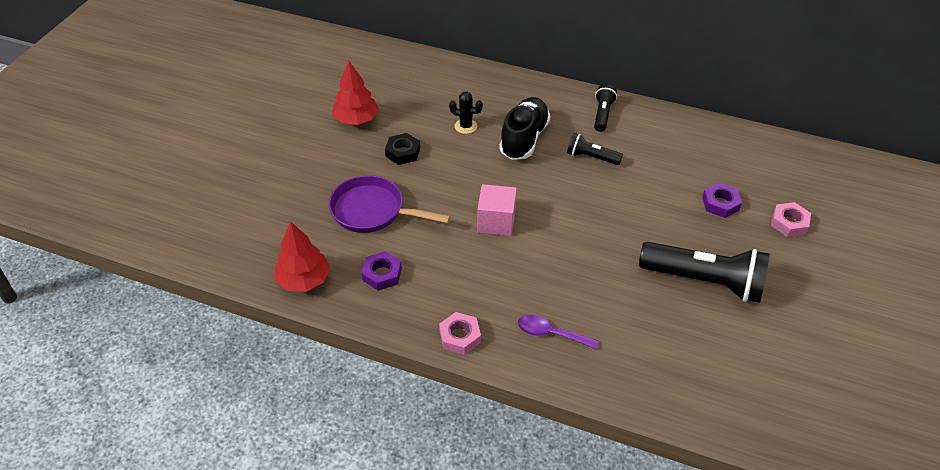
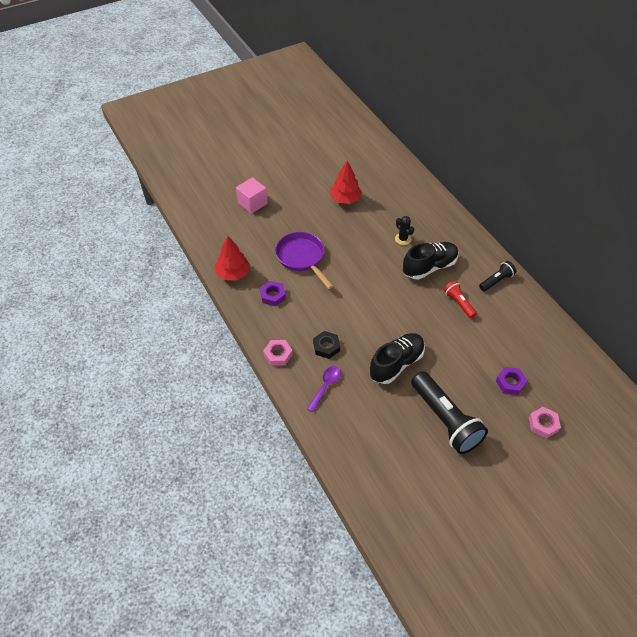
camera: 40 degrees right, 5 degrees up
black nut [385,133,420,165] -> black nut moved to [313,331,340,359]
pink cube [477,184,517,236] -> pink cube moved to [236,177,268,214]
purple spoon [518,315,599,350] -> purple spoon turned 60 degrees clockwise [307,366,341,412]
black flashlight [567,133,623,165] -> red flashlight [444,280,477,318]
none -> black shoe [369,333,425,384]

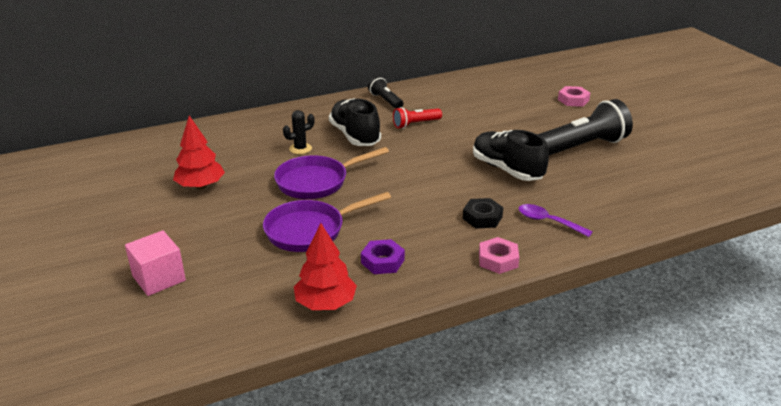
camera: 85 degrees left, 20 degrees down
purple nut [496,367,528,395] -> none
none -> purple pan [274,147,389,199]

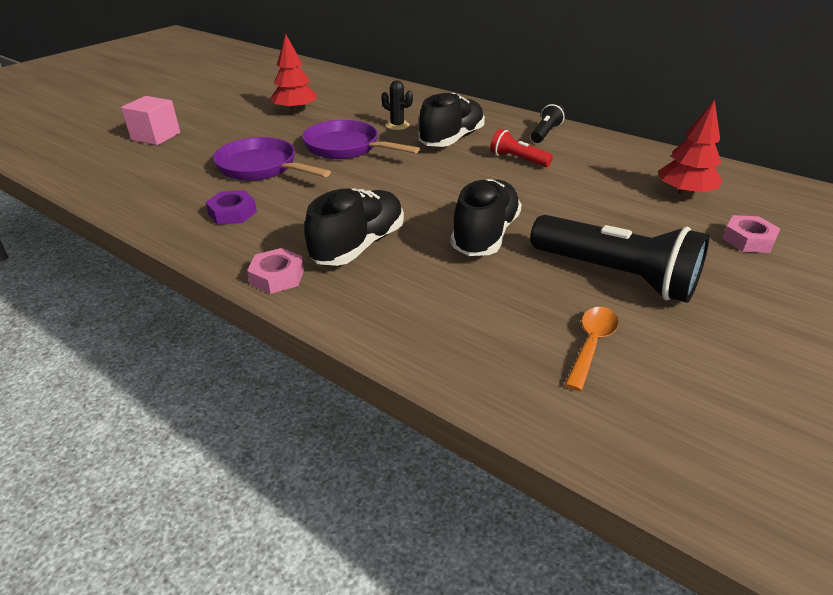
camera: 60 degrees right, 5 degrees up
red tree [294,223,357,310] -> red tree moved to [658,99,722,196]
black nut [463,198,503,228] -> black shoe [304,188,404,266]
purple spoon [518,204,593,237] -> none
none -> orange spoon [565,307,619,391]

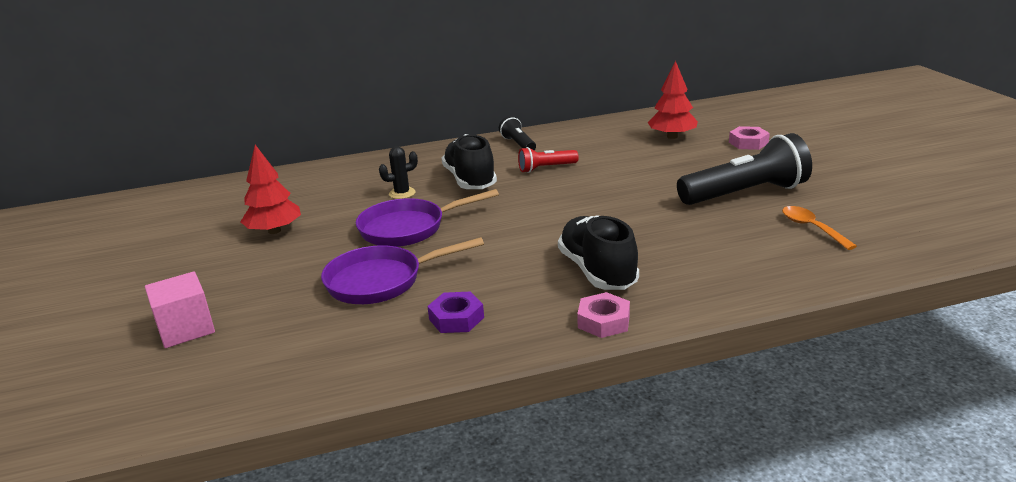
camera: 50 degrees left, 10 degrees down
black shoe [450,179,522,256] -> none

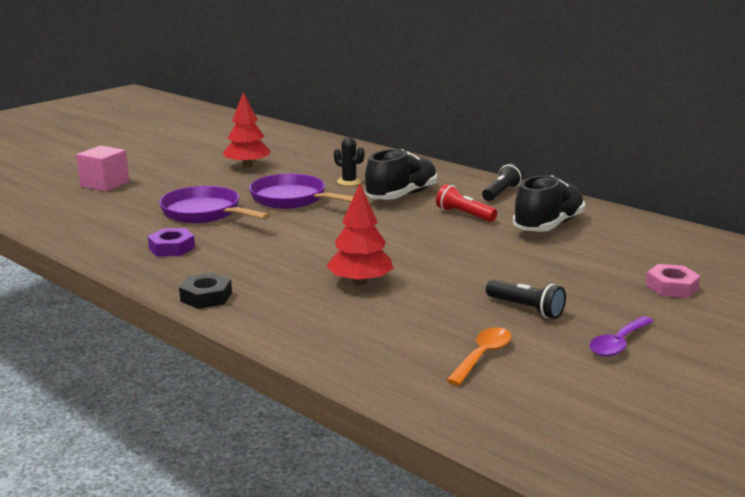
camera: 55 degrees right, 5 degrees down
black shoe [558,215,639,290] -> black shoe moved to [513,175,585,232]
pink nut [577,292,630,338] -> black nut [179,272,232,309]
red tree [648,61,698,139] -> red tree moved to [326,183,394,286]
black flashlight [677,133,812,205] -> black flashlight [486,279,566,319], size x0.51
none -> purple spoon [589,316,654,357]

